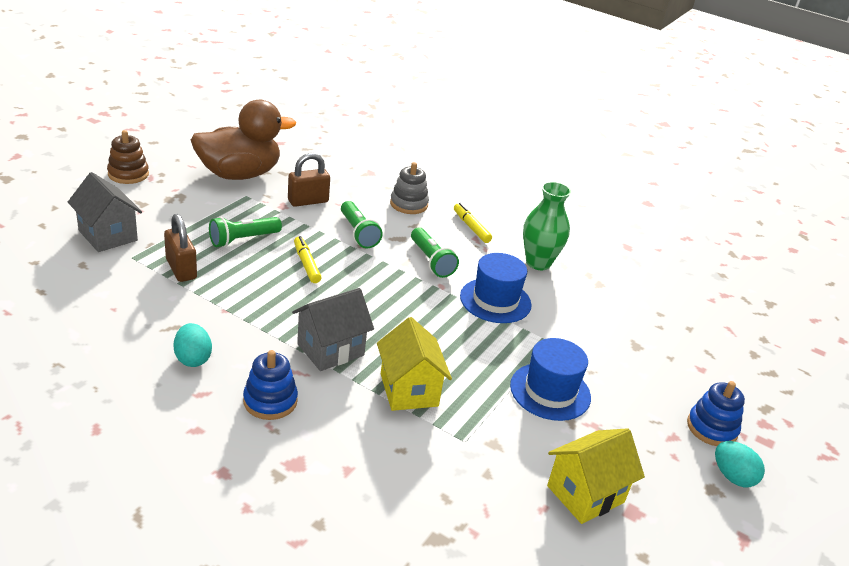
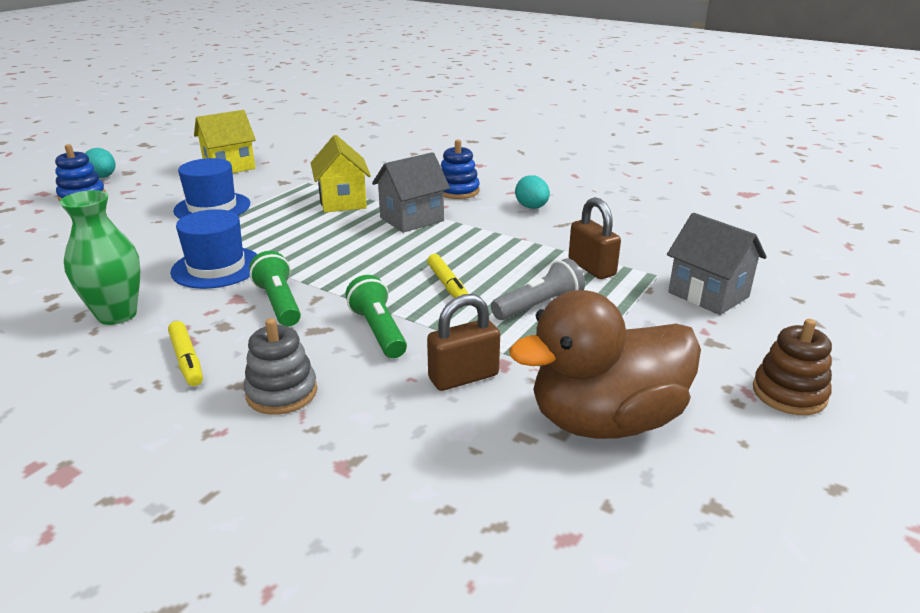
camera: 175 degrees left, 5 degrees down
green flashlight [209,217,282,247] -> grey flashlight [491,258,585,320]

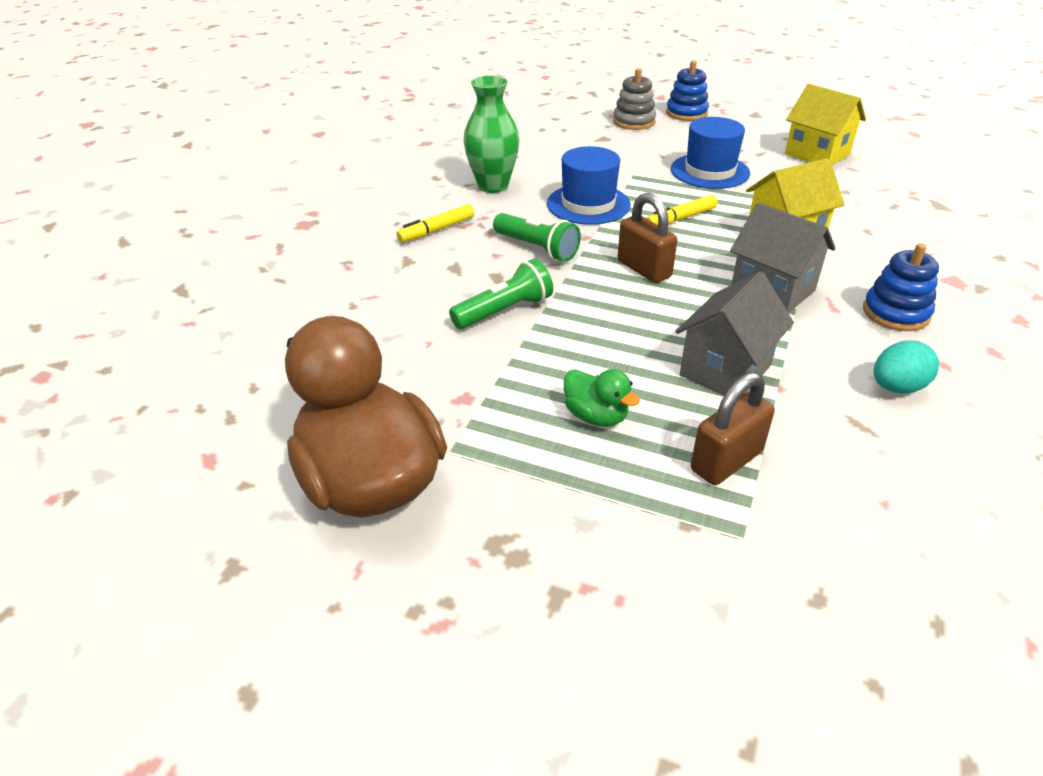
camera: 80 degrees right, 10 degrees up
turquoise egg [85,148,115,178] -> none
grey stacking toy [244,318,317,415] -> grey stacking toy moved to [613,68,656,130]
green flashlight [249,251,301,327] -> green flashlight turned 75 degrees clockwise [493,213,581,262]
yellow marker [427,254,468,298] -> yellow marker moved to [646,195,718,225]
brown padlock [427,294,500,391] -> brown padlock moved to [617,193,677,283]
grey flashlight [491,258,585,320] -> green duck [564,369,640,427]
grey house [667,213,767,315] -> grey house moved to [676,271,794,395]
brown stacking toy [753,319,832,415] -> none

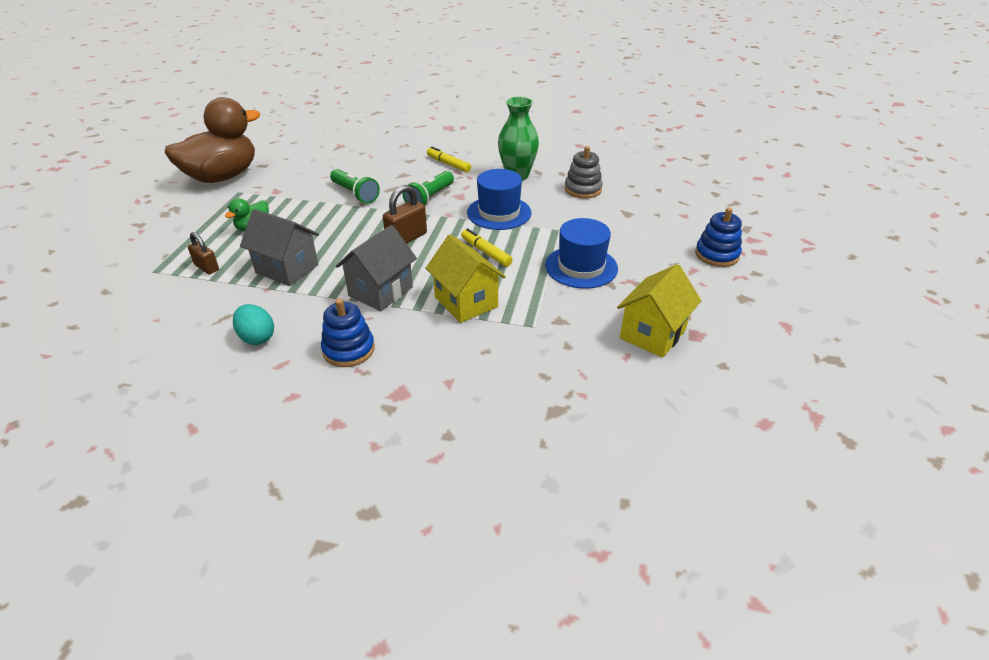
camera: 80 degrees right, 0 degrees up
grey stacking toy [613,68,656,130] -> grey stacking toy moved to [565,146,603,199]
brown padlock [691,372,775,485] -> brown padlock [188,232,219,274], size x0.66

